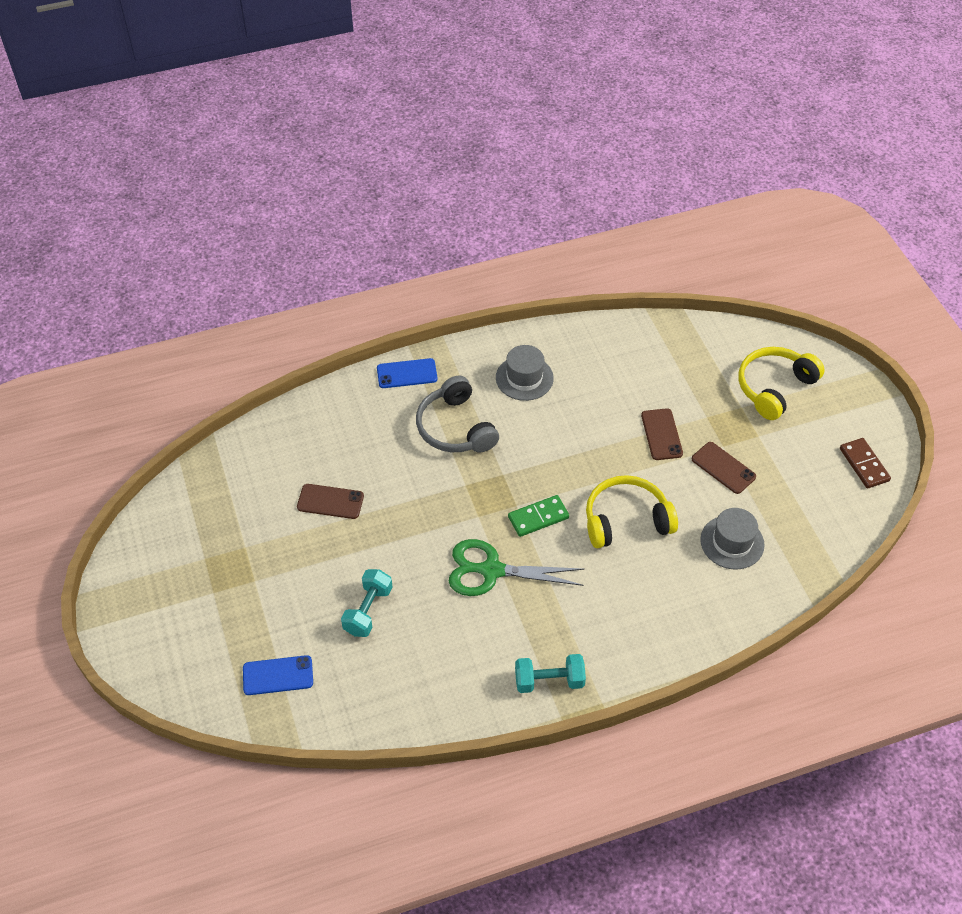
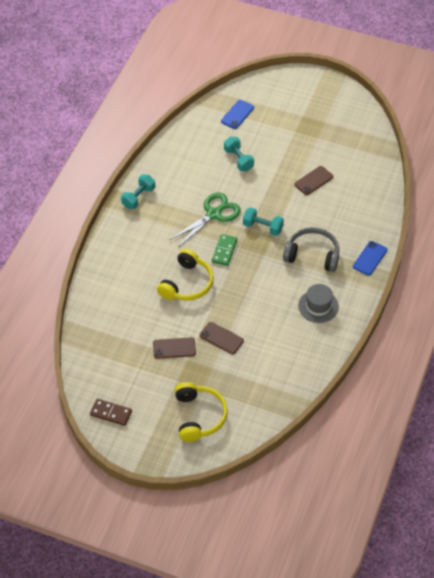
camera: 130 degrees right, 0 degrees up
grey hat [700,508,765,570] -> none
none -> turquoise dumbbell [243,207,284,236]

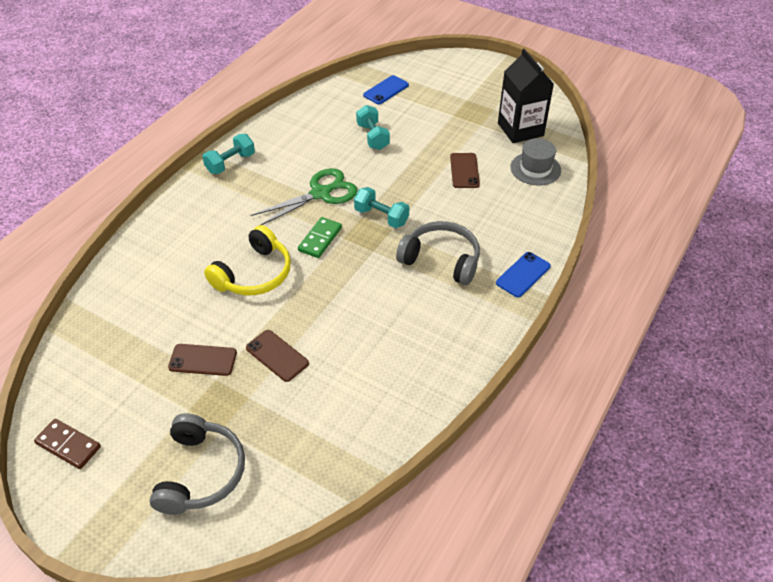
camera: 10 degrees right, 5 degrees down
yellow headphones [175,382,228,442] -> grey headphones [150,413,245,515]
brown phone [294,166,333,195] -> brown phone turned 60 degrees counterclockwise [450,153,480,188]
grey hat [298,284,339,323] -> grey hat moved to [510,138,561,186]
none -> black carton [498,49,554,143]

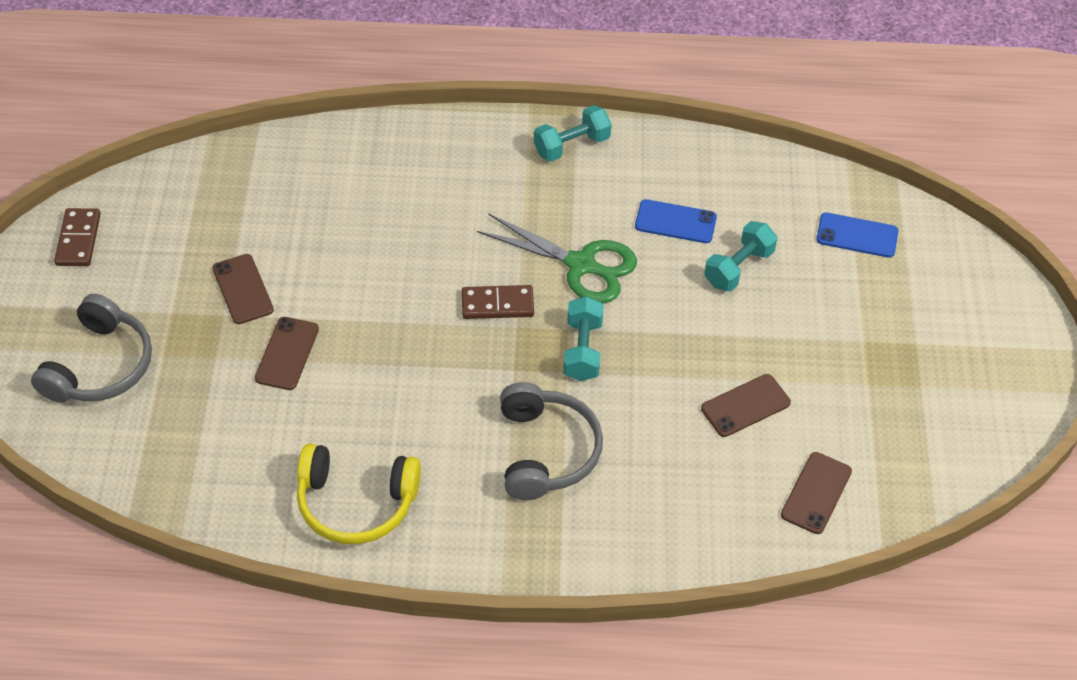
camera: 60 degrees right, 5 degrees up
grey headphones [150,413,245,515] -> grey headphones turned 45 degrees counterclockwise [31,294,152,403]
turquoise dumbbell [202,134,255,174] -> turquoise dumbbell turned 45 degrees counterclockwise [534,105,611,162]
yellow headphones [204,225,291,295] -> yellow headphones moved to [297,443,421,544]
green domino [298,217,342,258] -> brown domino [462,285,534,319]
blue phone [496,252,551,297] -> blue phone moved to [635,199,717,243]
black carton [498,49,554,143] -> none
grey hat [510,138,561,186] -> brown phone [781,452,852,534]

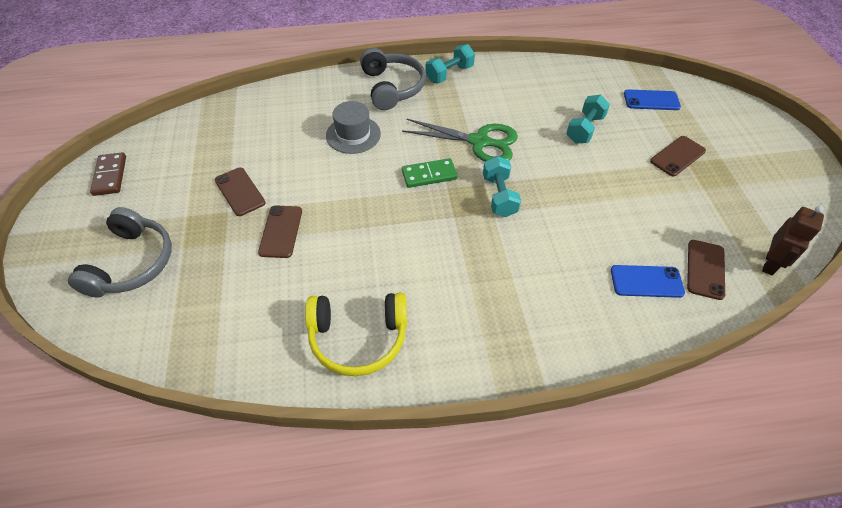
camera: 10 degrees left, 0 degrees up
brown domino [462,285,534,319] -> green domino [402,158,458,188]
grey headphones [500,382,603,500] -> grey headphones moved to [360,48,426,110]
blue phone [635,199,717,243] -> blue phone moved to [611,265,685,298]
brown phone [701,374,791,437] -> brown phone moved to [650,136,706,176]
none -> grey hat [326,101,381,154]
none -> brown robot [762,206,824,276]

